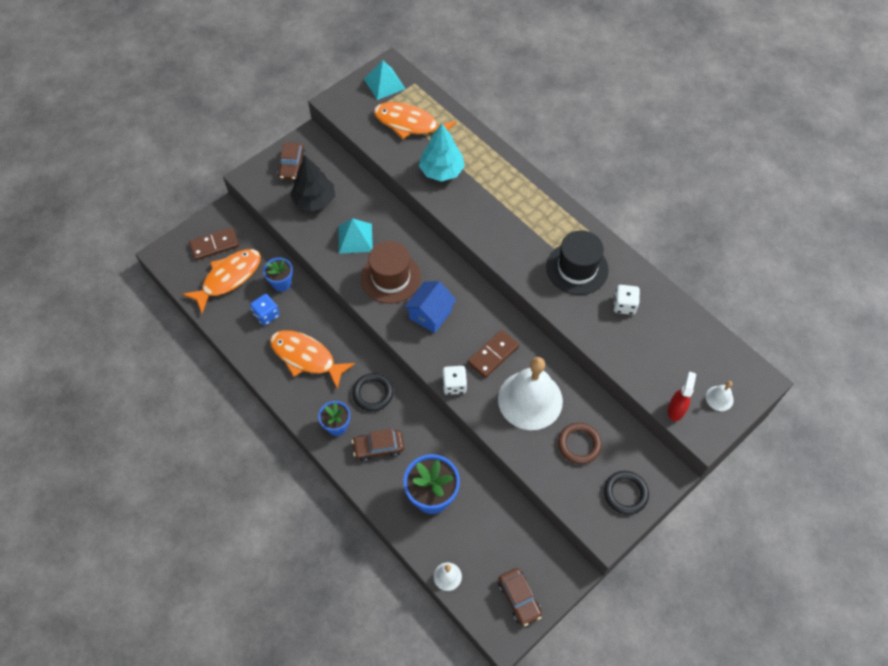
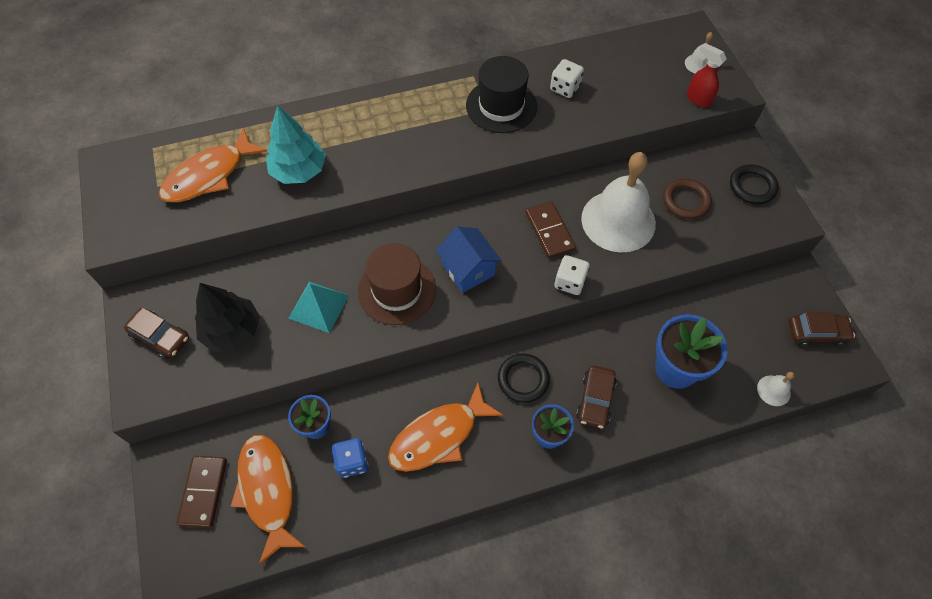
camera: 65 degrees left, 0 degrees up
turquoise pyramid [364,60,405,100] -> none

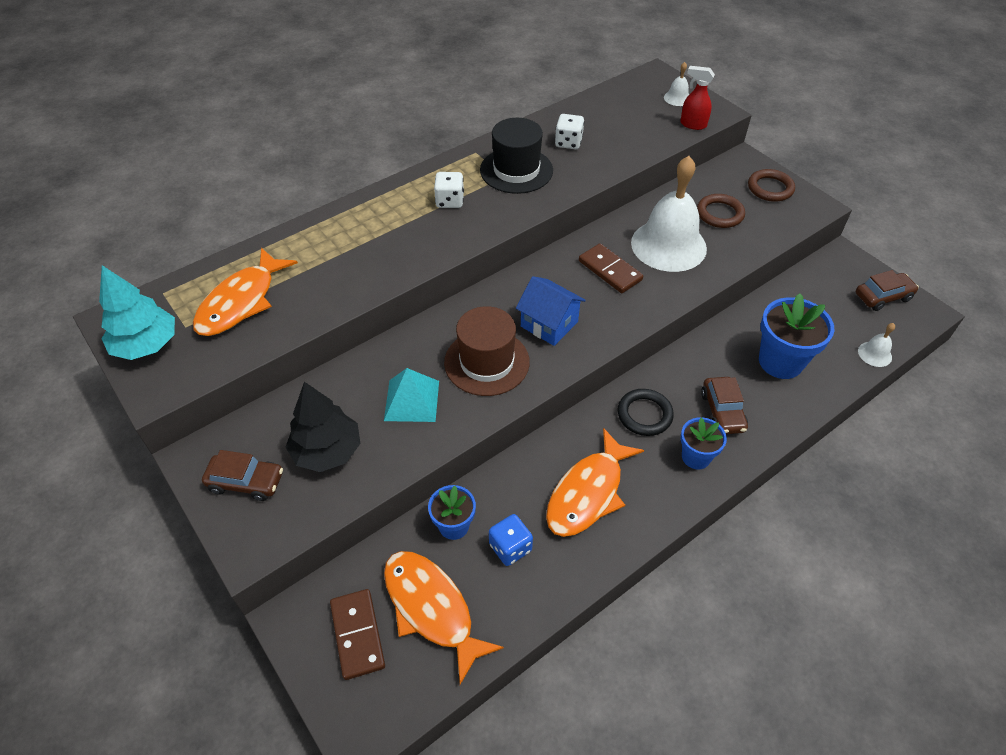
camera: 20 degrees left, 10 degrees down
turquoise tree [266,105,326,184] -> turquoise tree moved to [99,265,175,360]
white dice [555,255,590,295] -> white dice moved to [434,172,464,208]
black ring [730,164,779,204] -> brown ring [748,169,795,202]

